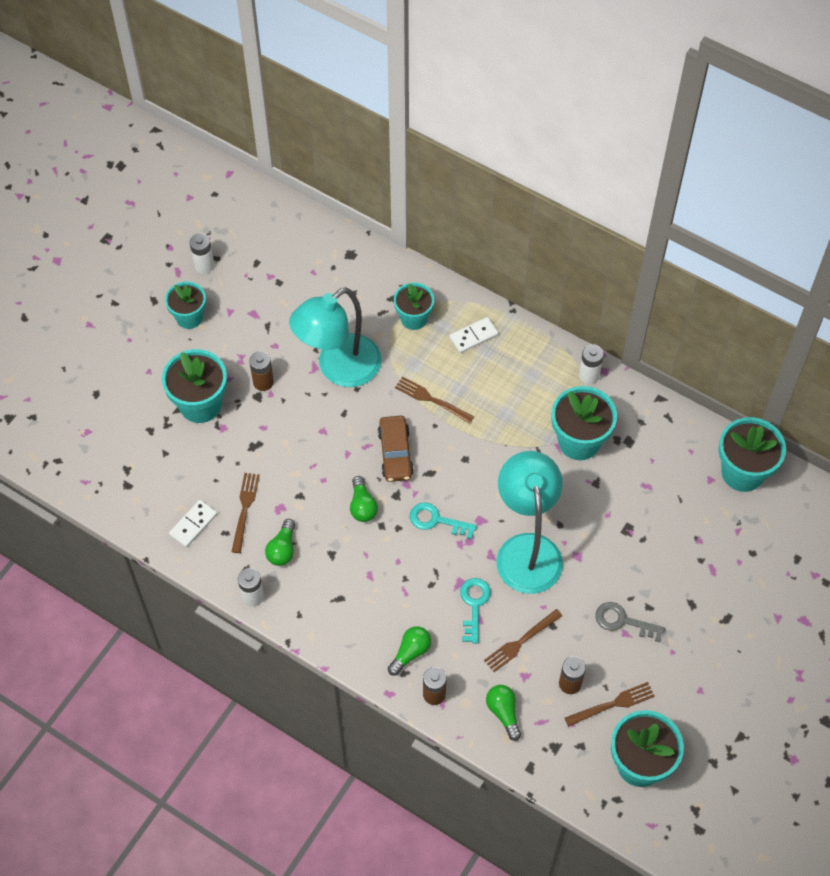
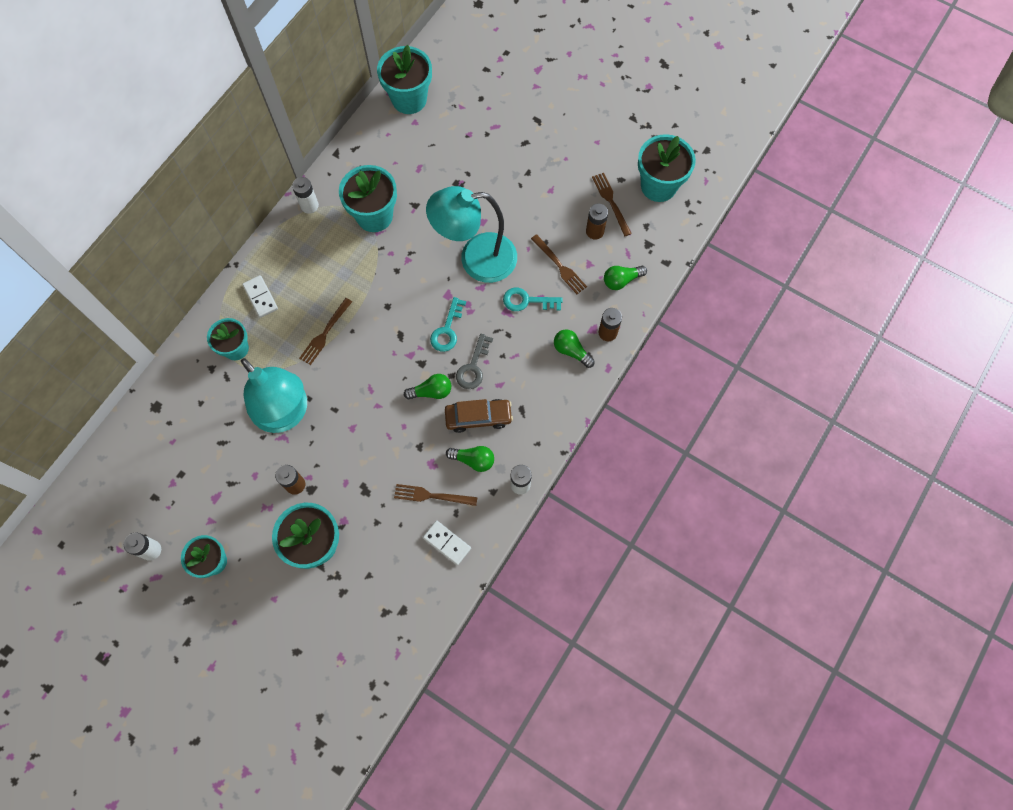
camera: 90 degrees left, 10 degrees up
brown car [378,416,414,482] -> brown car moved to [445,399,513,433]
grey key [595,602,665,642] -> grey key moved to [456,334,493,389]

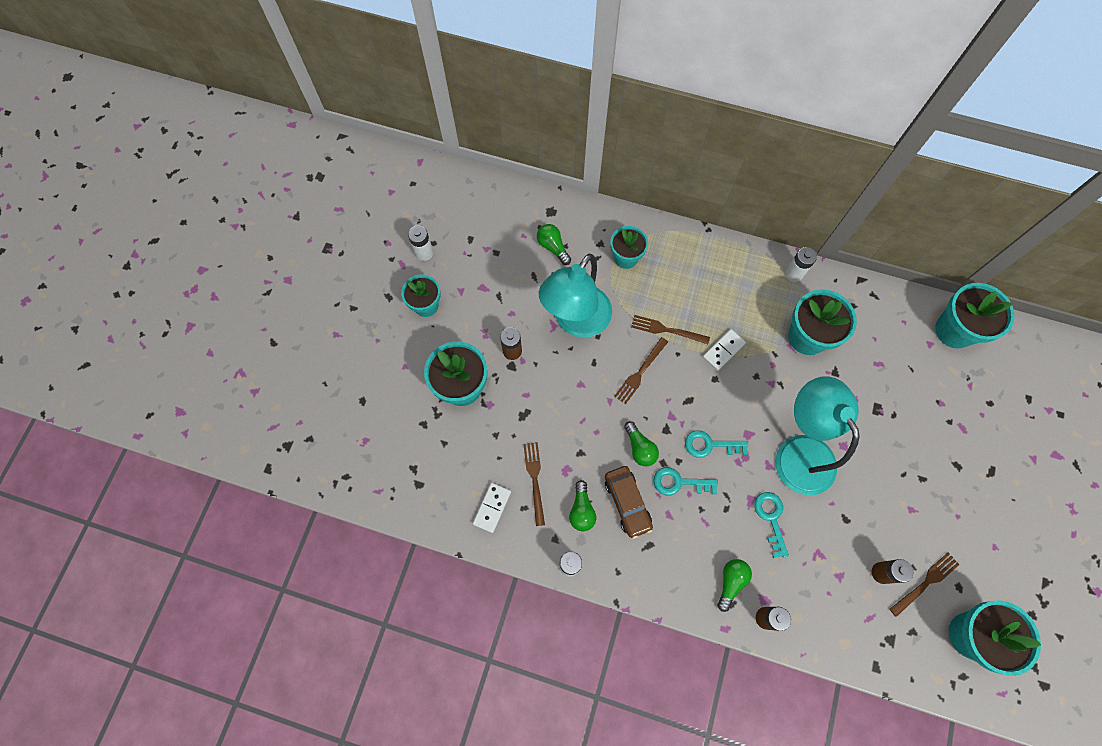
camera: 75 degrees right, 0 degrees up
white domino [242,275,278,318] -> white domino moved to [703,329,746,371]
grey key [456,334,493,389] -> turquoise key [653,467,718,495]
brown fork [531,234,587,294] -> brown fork moved to [614,337,668,404]
green light bulb [604,266,647,290] -> green light bulb moved to [537,224,571,265]

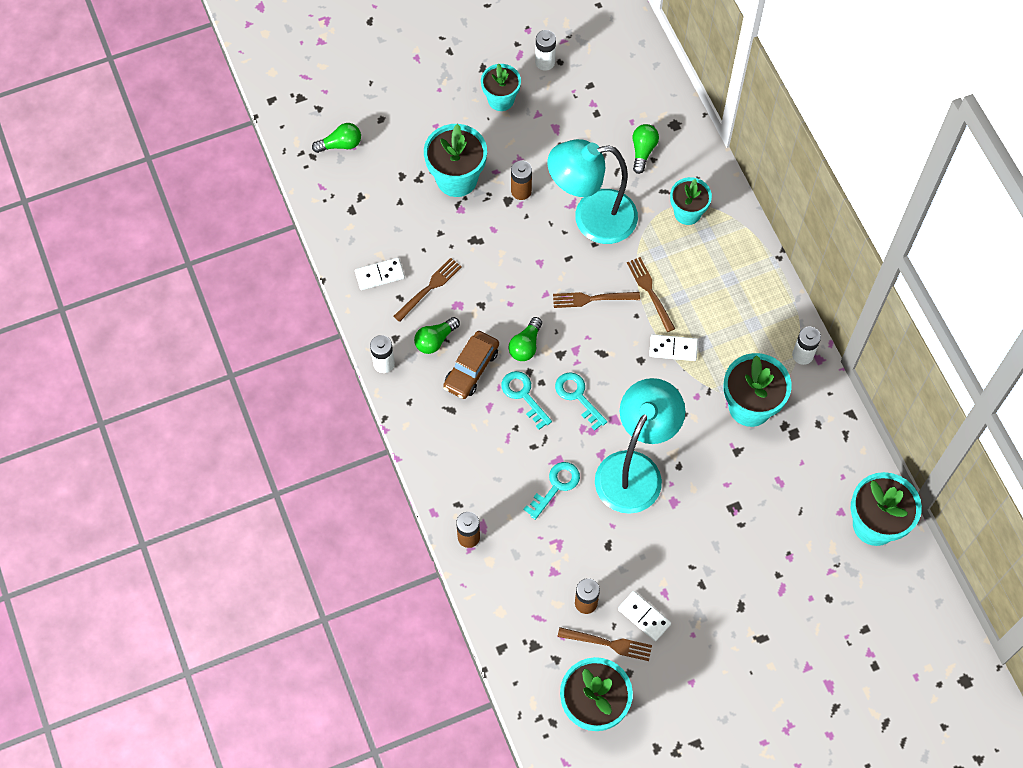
camera: 50 degrees right, 5 degrees down
green light bulb [718,559,752,612] -> green light bulb moved to [312,123,361,153]
none -> white domino [618,591,671,641]

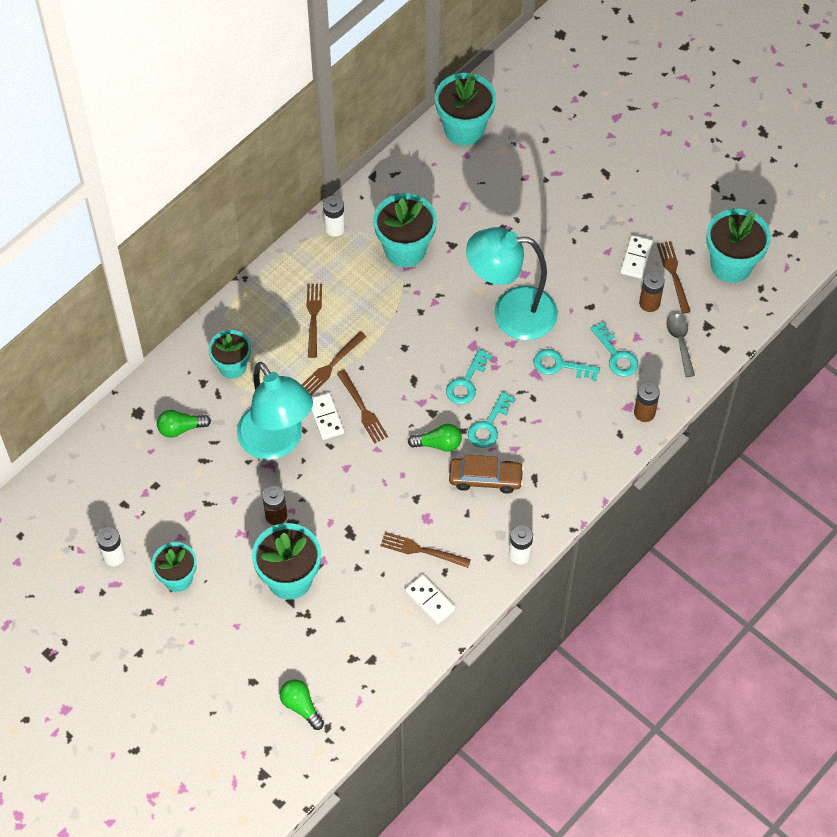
camera: 115 degrees left, 5 degrees down
green light bulb [414,317,460,354] -> none
white domino [649,334,698,361] -> white domino moved to [311,393,344,440]
none -> brown fork [306,284,322,358]
none -> turquoise key [590,321,638,377]
none -> grey spoon [666,314,695,377]

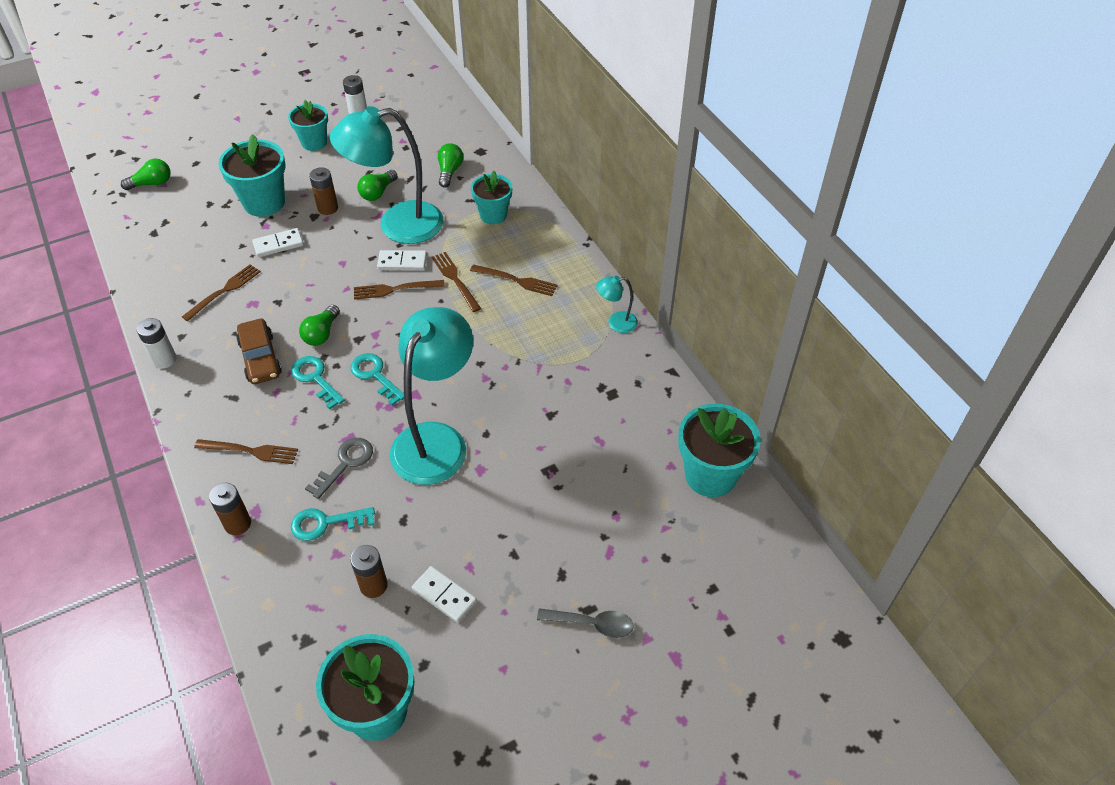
camera: 110 degrees right, 10 degrees down
white battery [323,196,345,237] -> turquoise lamp [596,276,638,333]
turquoise flower pot [373,193,437,267] -> none
white domino [405,575,455,624] -> white domino moved to [252,228,304,257]
brown car [449,455,524,494] -> brown car turned 45 degrees counterclockwise [236,319,282,384]
turquoise key [534,349,600,381] -> grey key [305,438,373,499]
brown fork [657,241,691,314] -> brown fork moved to [194,439,298,464]
grey spoon [666,314,695,377] -> grey spoon moved to [537,608,634,638]
none -> green light bulb [357,170,398,201]

